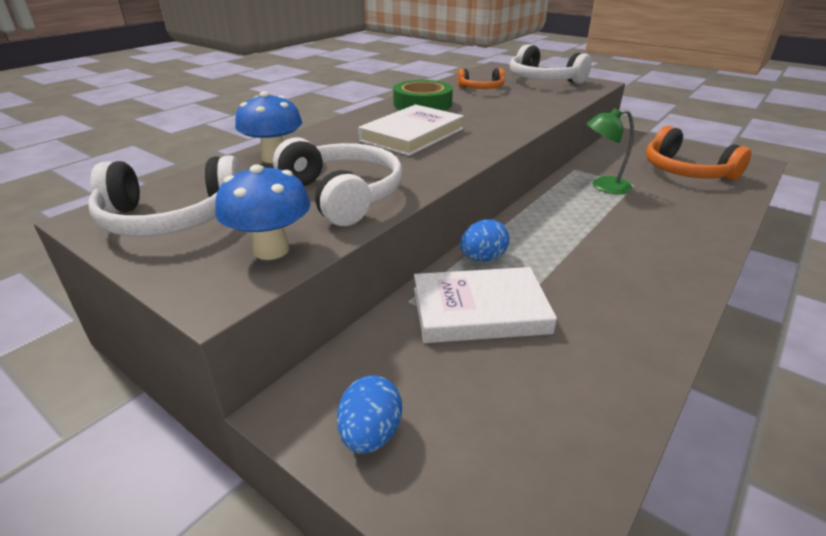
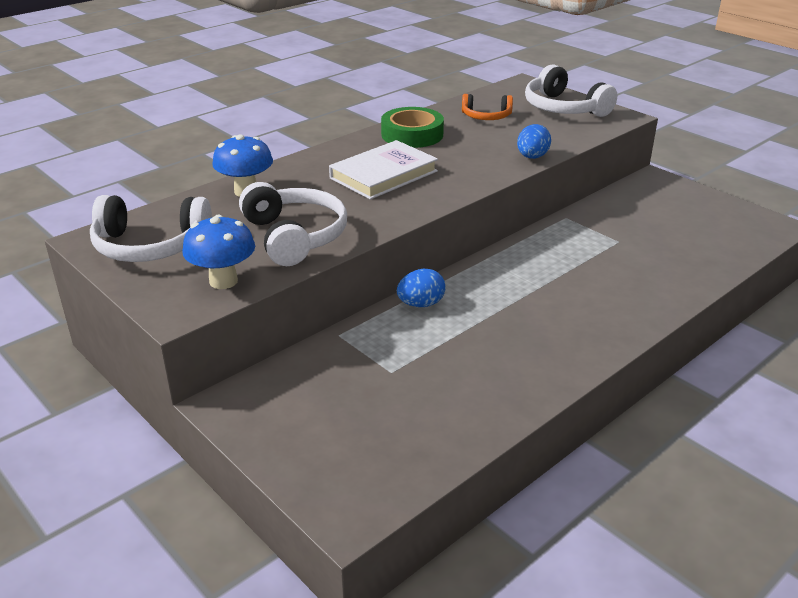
camera: 10 degrees right, 0 degrees up
blue egg [337,375,402,454] -> blue egg moved to [517,124,551,159]
white book [414,267,557,343] -> none
green lamp [586,108,634,194] -> none
orange headphones [646,126,751,181] -> none

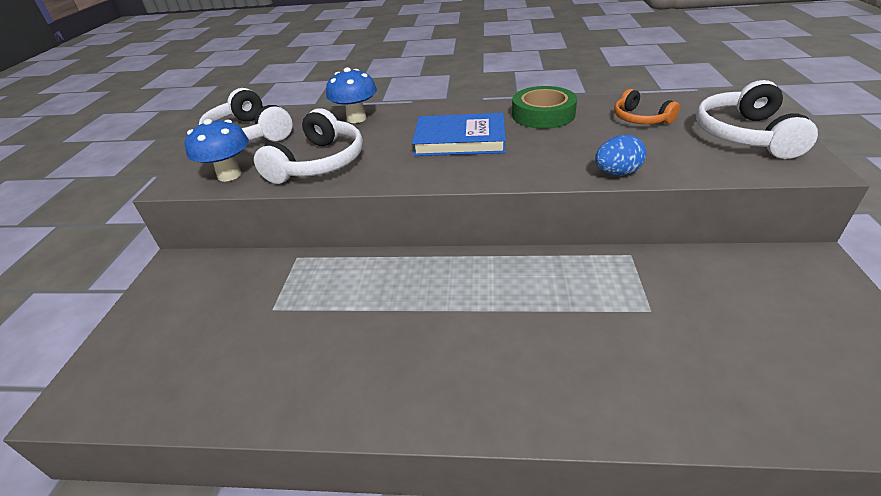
camera: 50 degrees right, 5 degrees up
white book [329,140,438,200] -> blue book [412,113,506,156]
blue egg [397,269,446,307] -> none

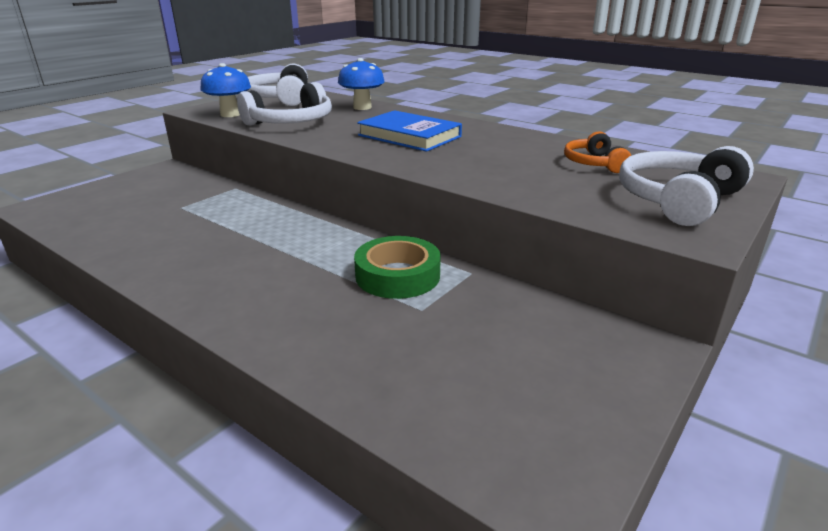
camera: 30 degrees right, 10 degrees down
green tape [512,86,577,129] -> green tape moved to [354,236,441,299]
blue egg [595,135,646,175] -> none

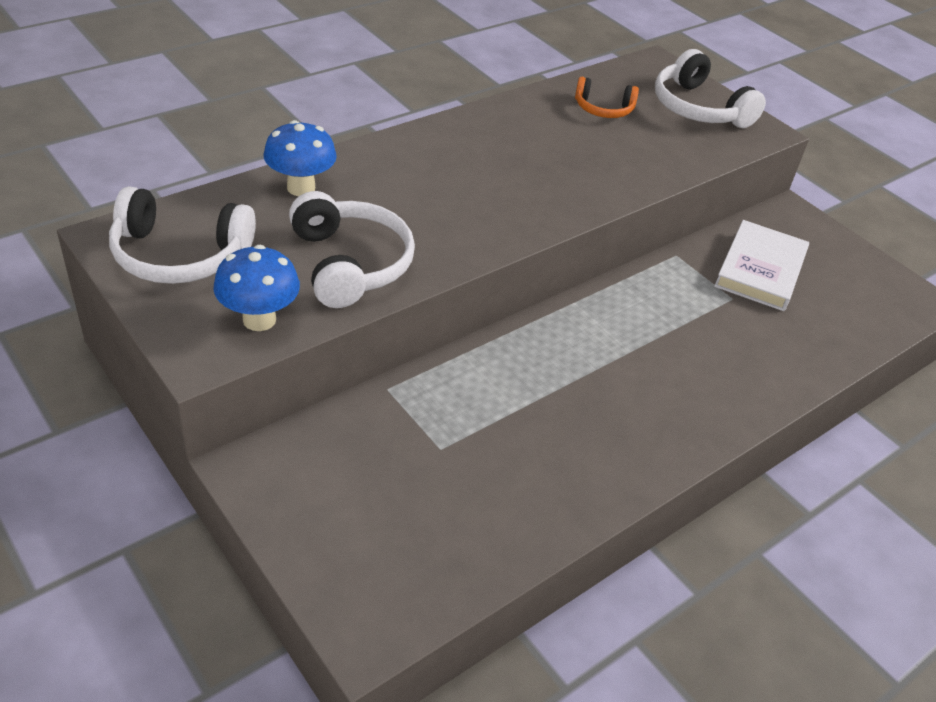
camera: 80 degrees left, 15 degrees up
green tape [354,236,441,299] -> none
blue book [357,110,462,152] -> none
none -> white book [714,220,809,311]

